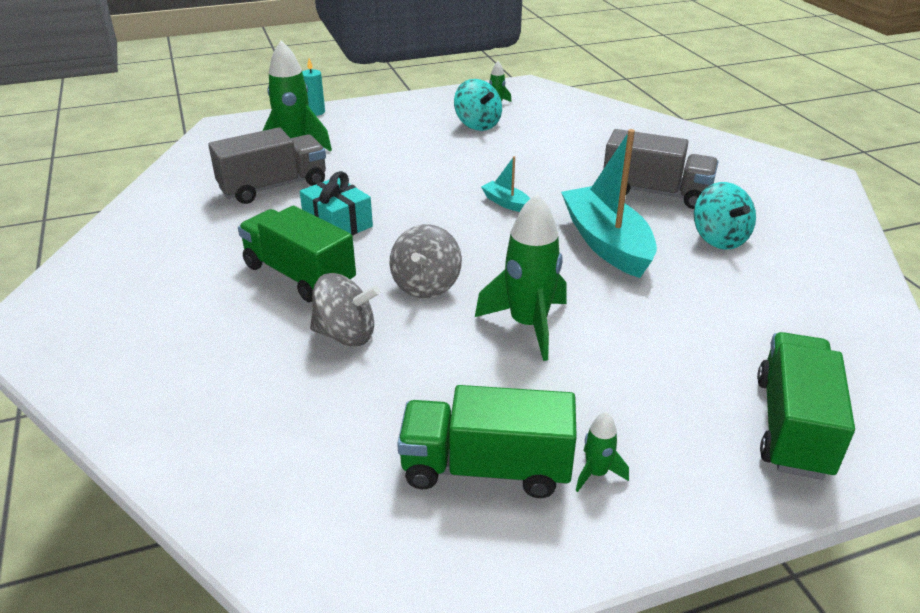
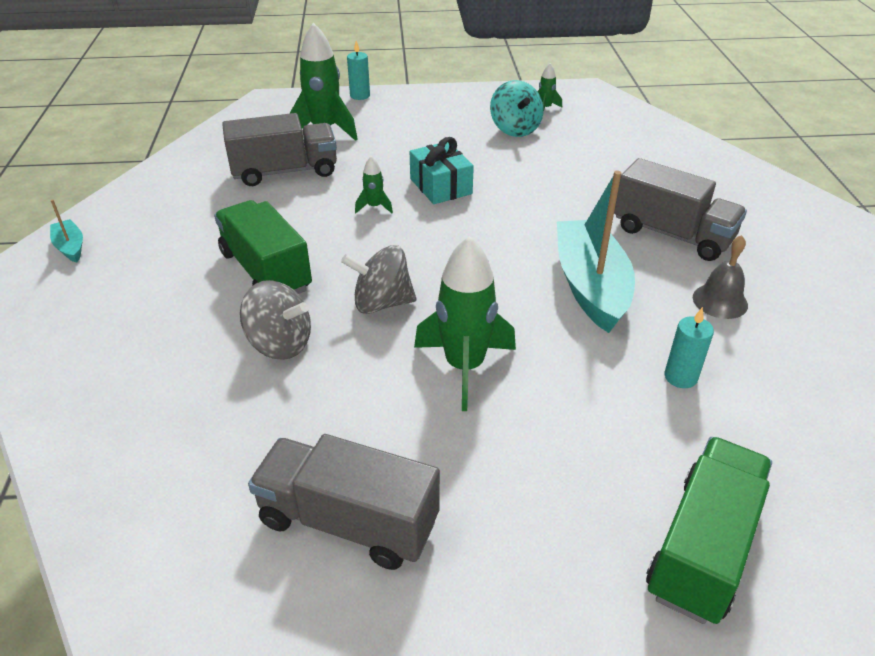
camera: 15 degrees right, 5 degrees up
turquoise gift [300,171,373,236] -> turquoise gift moved to [410,137,474,204]
grey spinning top [389,224,462,298] -> grey spinning top turned 60 degrees clockwise [341,245,416,314]
green truck [397,385,577,498] -> grey truck [248,434,440,570]
turquoise boat [481,156,530,212] -> turquoise boat moved to [50,200,83,263]
green rocket [575,412,629,492] -> green rocket moved to [355,156,393,213]
turquoise spinning top [694,182,756,250] -> grey bell [693,235,748,319]
none -> turquoise candle [664,307,714,388]

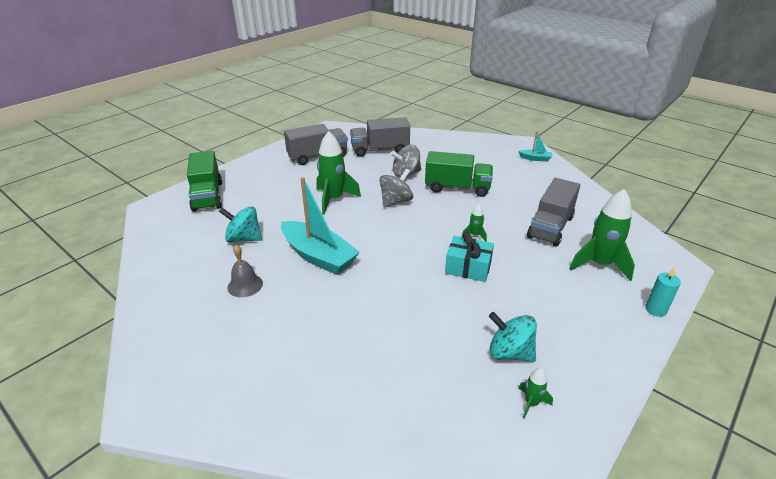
camera: 135 degrees right, 5 degrees down
grey truck [614,158,747,261] -> grey truck moved to [350,117,410,157]
turquoise candle [664,307,714,388] -> turquoise spinning top [219,206,262,243]

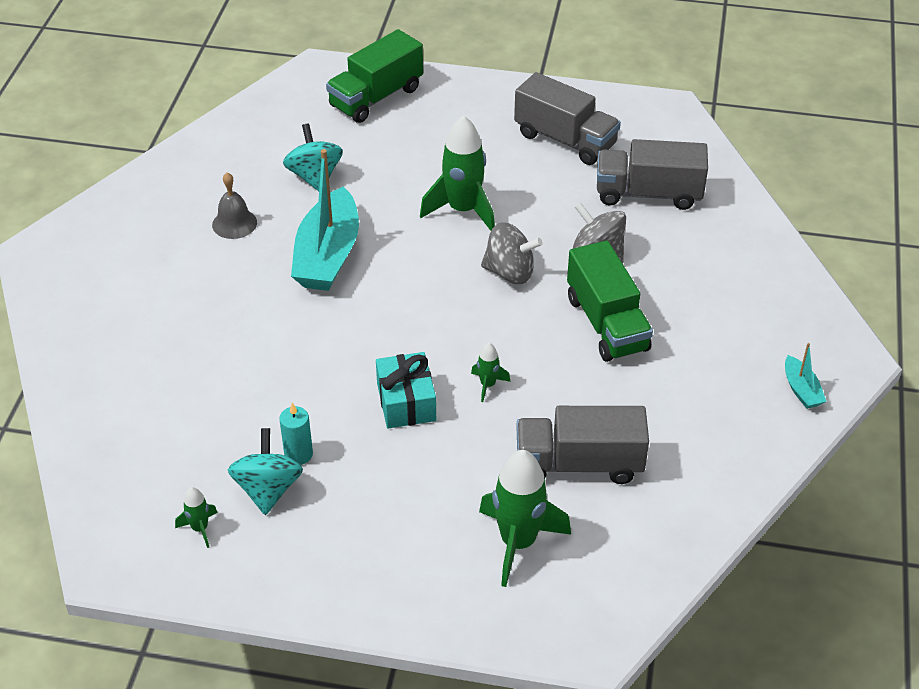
camera: 60 degrees right, 10 degrees up
grey truck [350,117,410,157] -> grey truck turned 45 degrees counterclockwise [597,139,708,210]
turquoise candle [645,267,681,317] -> turquoise candle moved to [279,403,313,465]

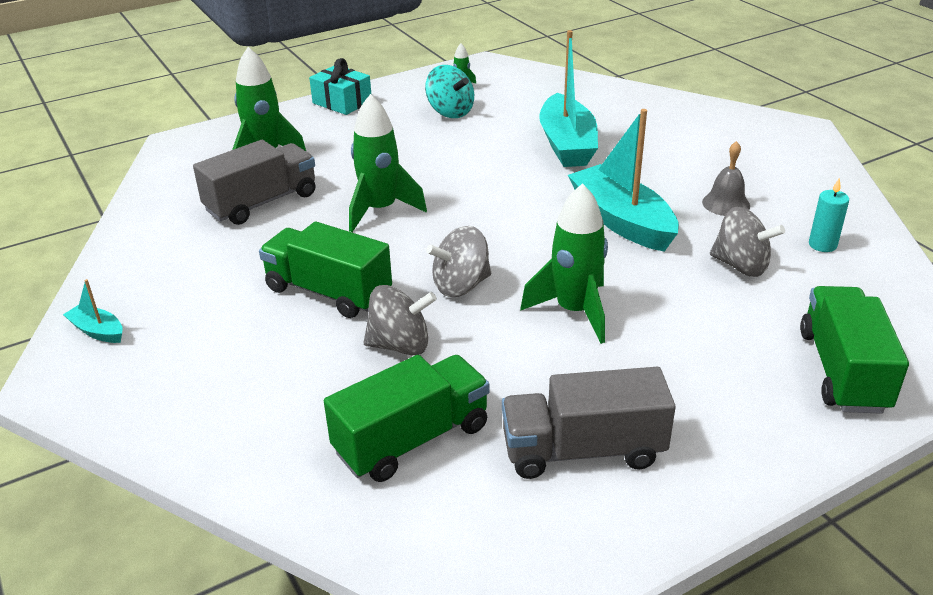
camera: 140 degrees right, 10 degrees down
turquoise candle [279,403,313,465] -> turquoise candle moved to [809,178,849,252]
turquoise spinning top [283,124,343,191] -> grey spinning top [710,207,785,277]
turquoise gift [376,352,436,428] -> turquoise gift moved to [309,58,371,115]
green rocket [471,343,510,402] -> green rocket [349,94,427,232], size x2.15
grey truck [597,139,708,210] -> green truck [324,355,490,482]
none -> turquoise boat [539,30,598,167]

